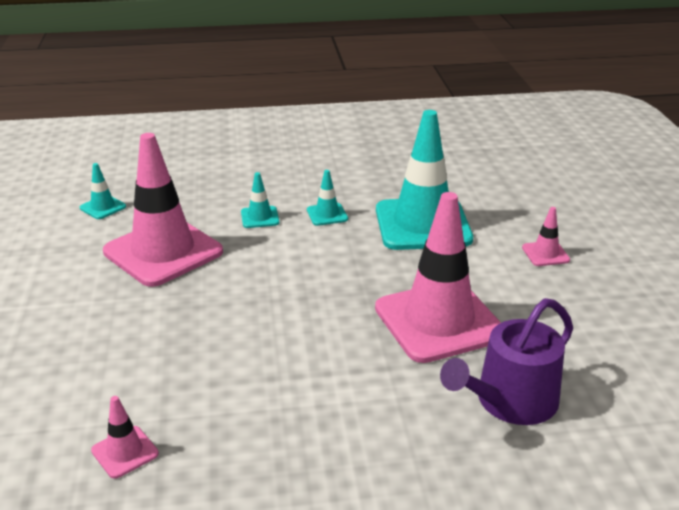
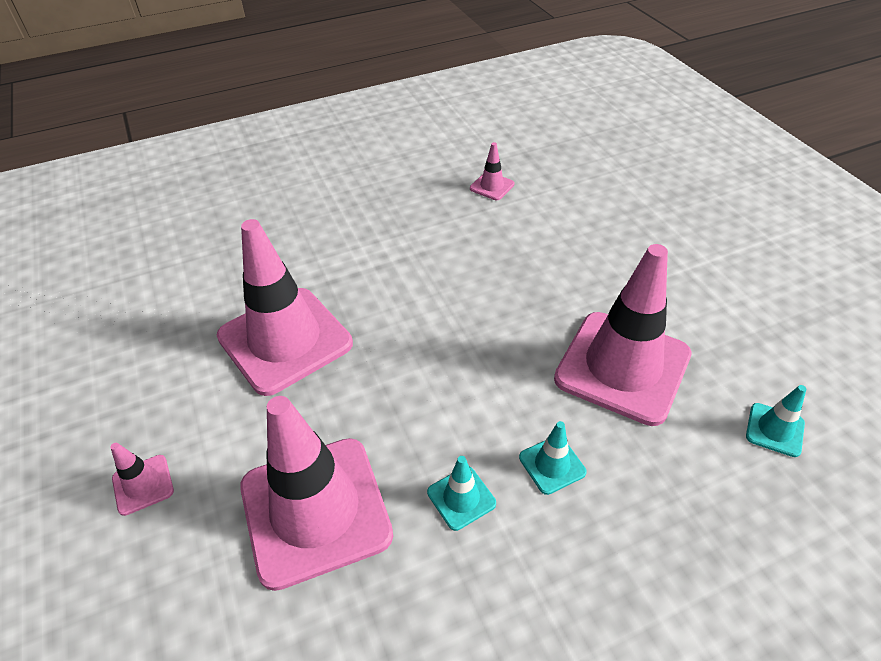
camera: 165 degrees right, 15 degrees up
turquoise traffic cone [376,110,473,250] -> pink traffic cone [240,396,393,591]
purple watering can [440,298,573,425] -> none

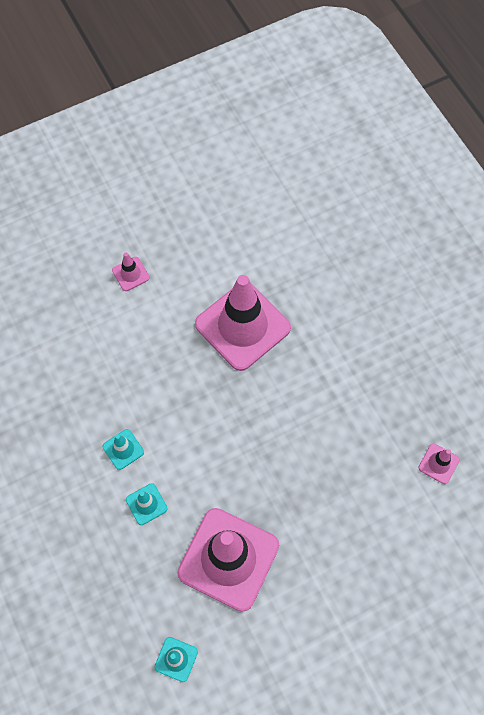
camera: 85 degrees right, 20 degrees up
pink traffic cone [240,396,393,591] -> none

